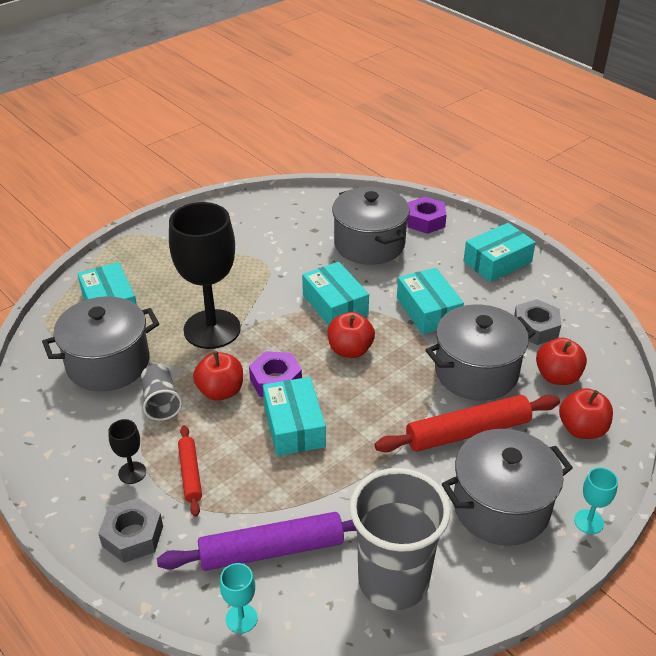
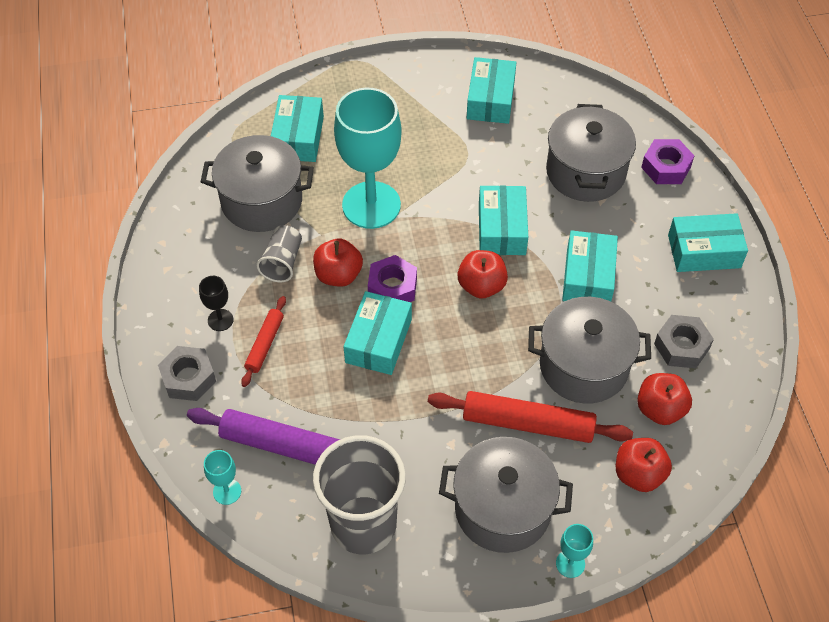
camera: 30 degrees right, 15 degrees up
black goblet [169,202,241,349] -> turquoise goblet [334,88,402,229]
none -> turquoise box [467,57,516,124]

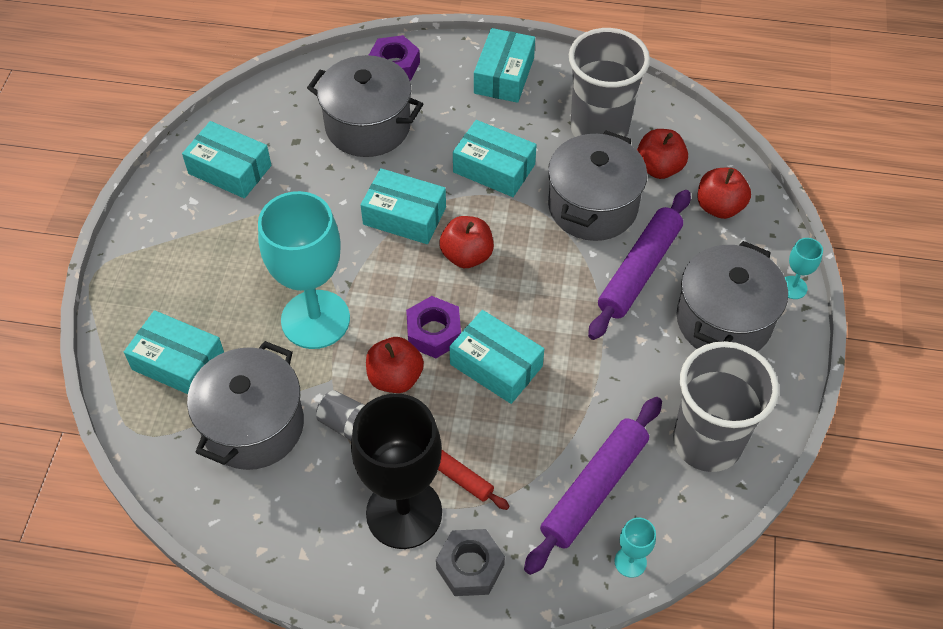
camera: 70 degrees left, 0 degrees up
black goblet [199,276,234,331] -> black goblet [351,393,442,549], size x2.43
red rolling pin [428,391,633,443] -> purple rolling pin [588,190,691,340]
grey nut [654,315,714,369] -> grey cup [569,28,650,137]

